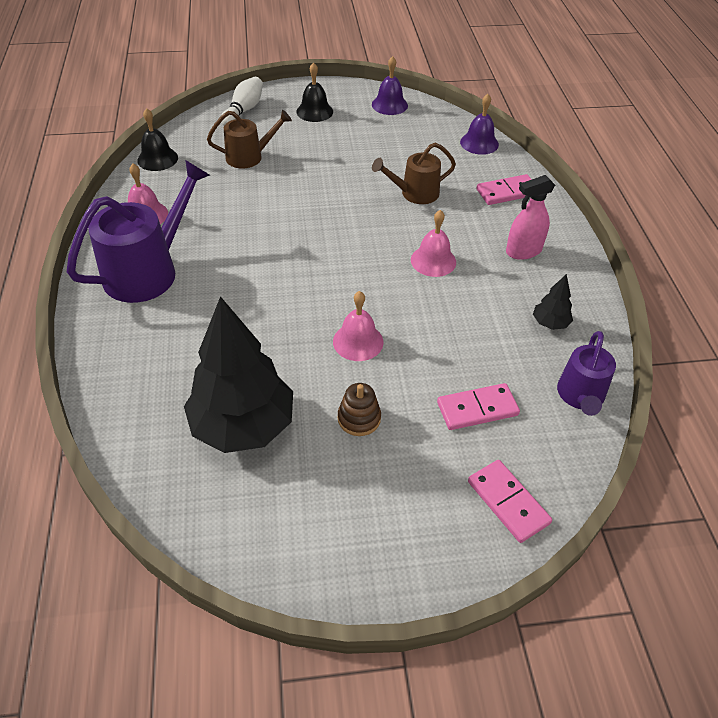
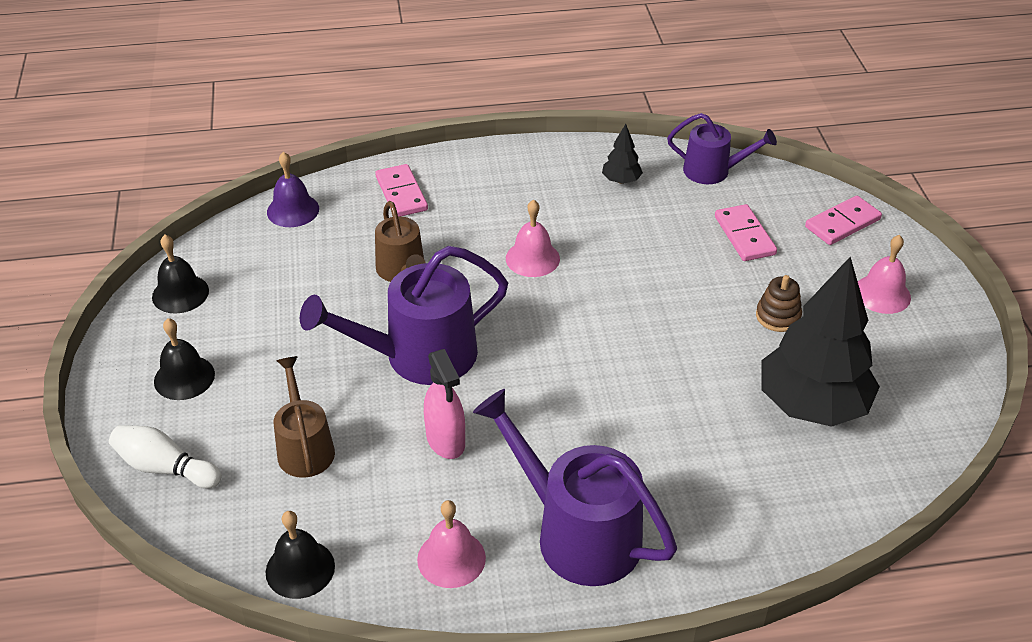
camera: 90 degrees left, 5 degrees down
pink bell [333,291,383,361] -> pink bell moved to [858,235,911,314]
purple bell [372,56,408,115] -> black bell [152,235,209,314]
pink spray bottle [506,175,555,260] -> pink spray bottle moved to [424,349,465,459]
none -> purple watering can [300,246,508,385]

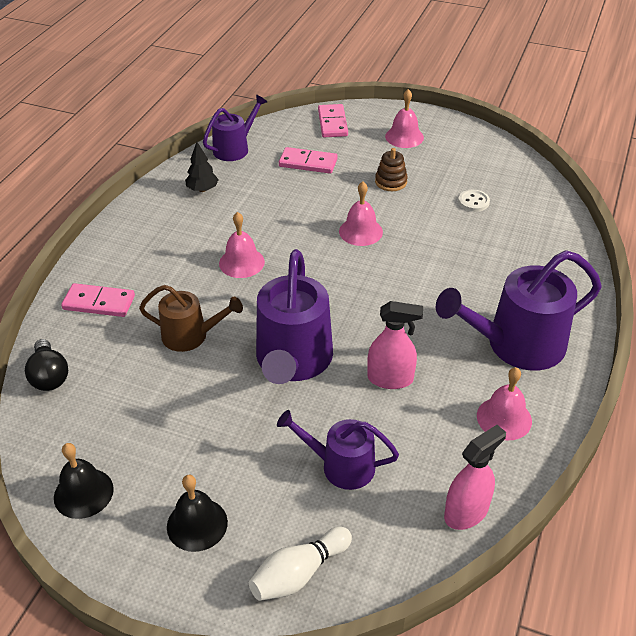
camera: 60 degrees left, 0 degrees up
black bell [266,511,335,599] -> pink spray bottle [444,425,506,530]
purple bell [267,152,319,227] -> black light bulb [25,339,68,391]
brown watering can [274,356,335,478] -> purple watering can [277,410,399,490]
black tree [761,257,880,427] -> white button [458,190,490,212]
none -> pink bell [339,182,383,246]

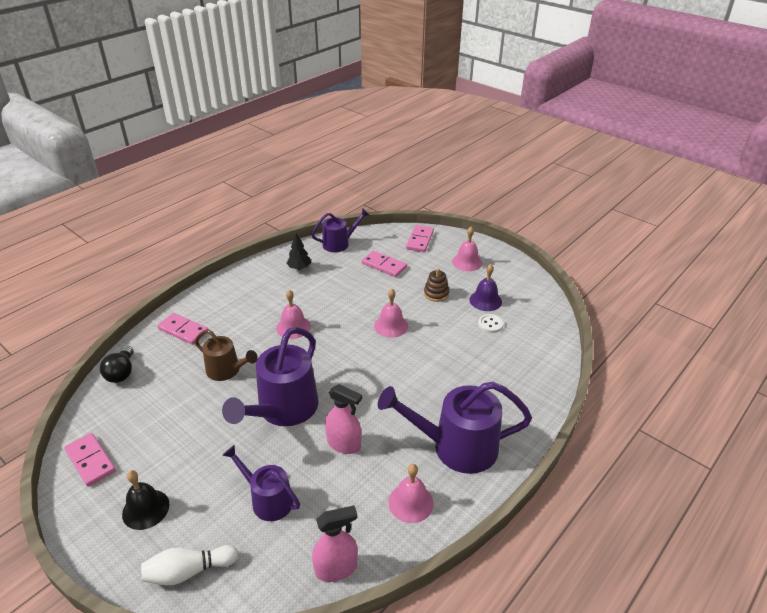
camera: 20 degrees right, 5 degrees down
black bell [54,443,114,519] -> pink domino [64,433,116,487]
none -> purple bell [469,264,502,311]

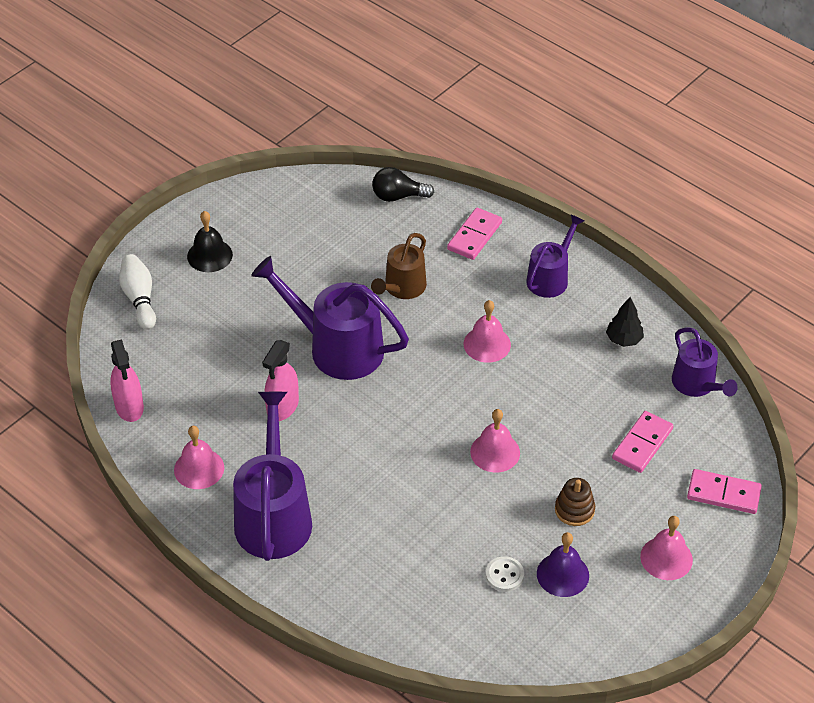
camera: 90 degrees right, 10 degrees up
pink domino [64,433,116,487] -> none
purple watering can [222,445,300,521] -> purple watering can moved to [526,214,584,298]

